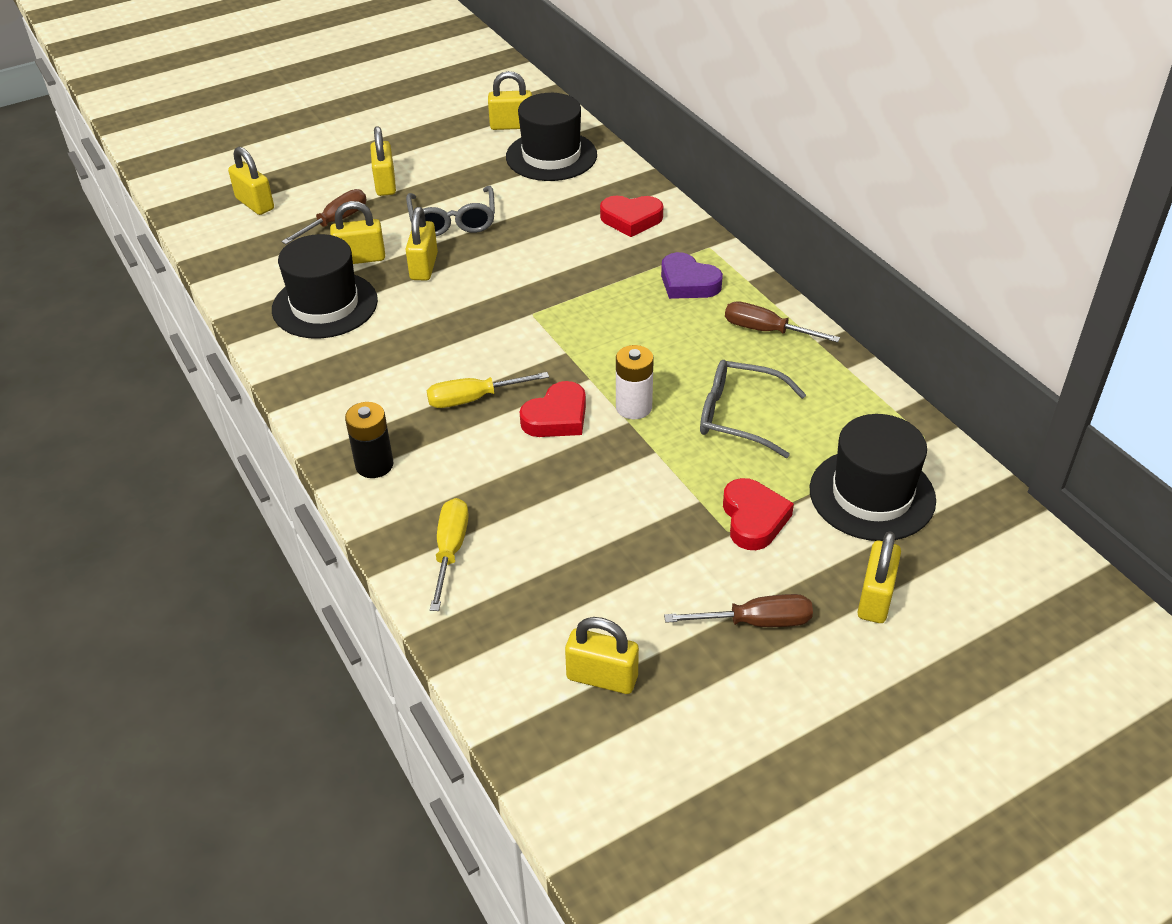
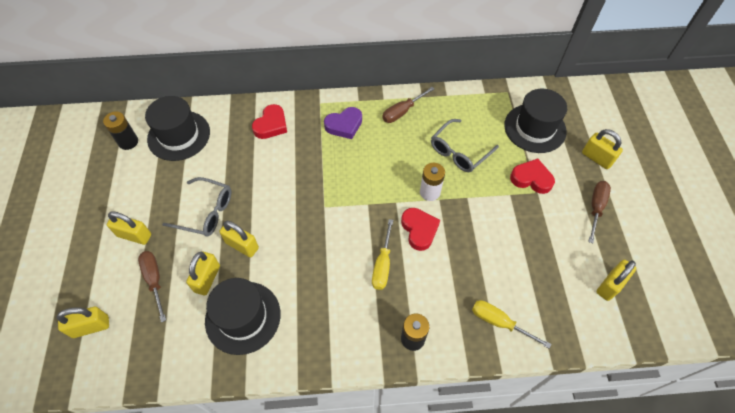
camera: 65 degrees left, 15 degrees up
yellow padlock [488,71,532,130] -> black battery [103,112,138,150]

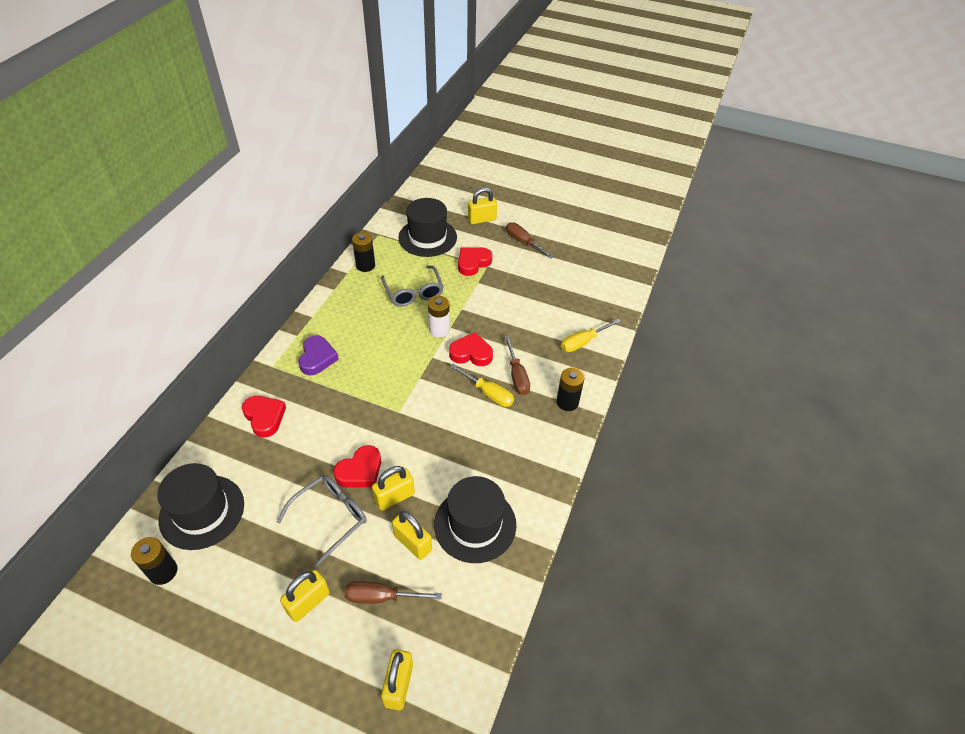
camera: 65 degrees left, 10 degrees down
brown screwdriver [382,87,434,123] -> brown screwdriver moved to [505,336,530,395]
yellow padlock [596,260,636,301] -> none
none -> red heart [334,445,381,487]
none -> black battery [352,232,375,272]

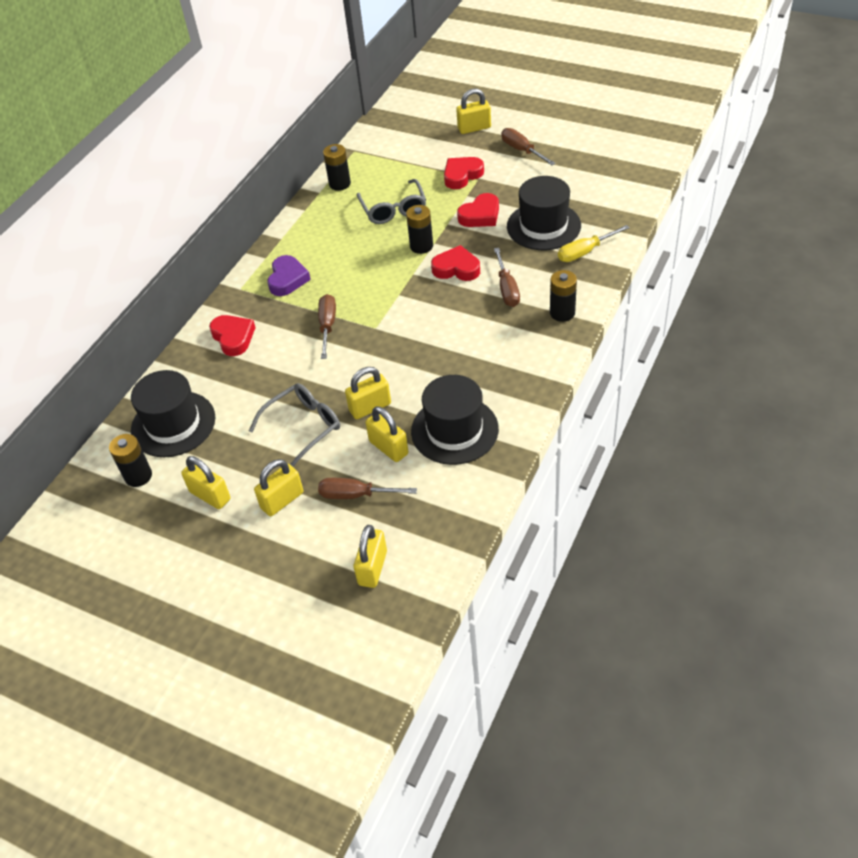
camera: 10 degrees right, 0 degrees up
red heart [334,445,381,487] -> red heart moved to [457,193,499,227]
black hat [398,198,457,257] -> black hat moved to [507,176,581,250]
white battery [428,296,450,337] -> black battery [406,205,433,254]
yellow screwdriver [450,363,514,407] -> none
none -> yellow padlock [181,456,230,509]
none -> brown screwdriver [318,294,336,359]

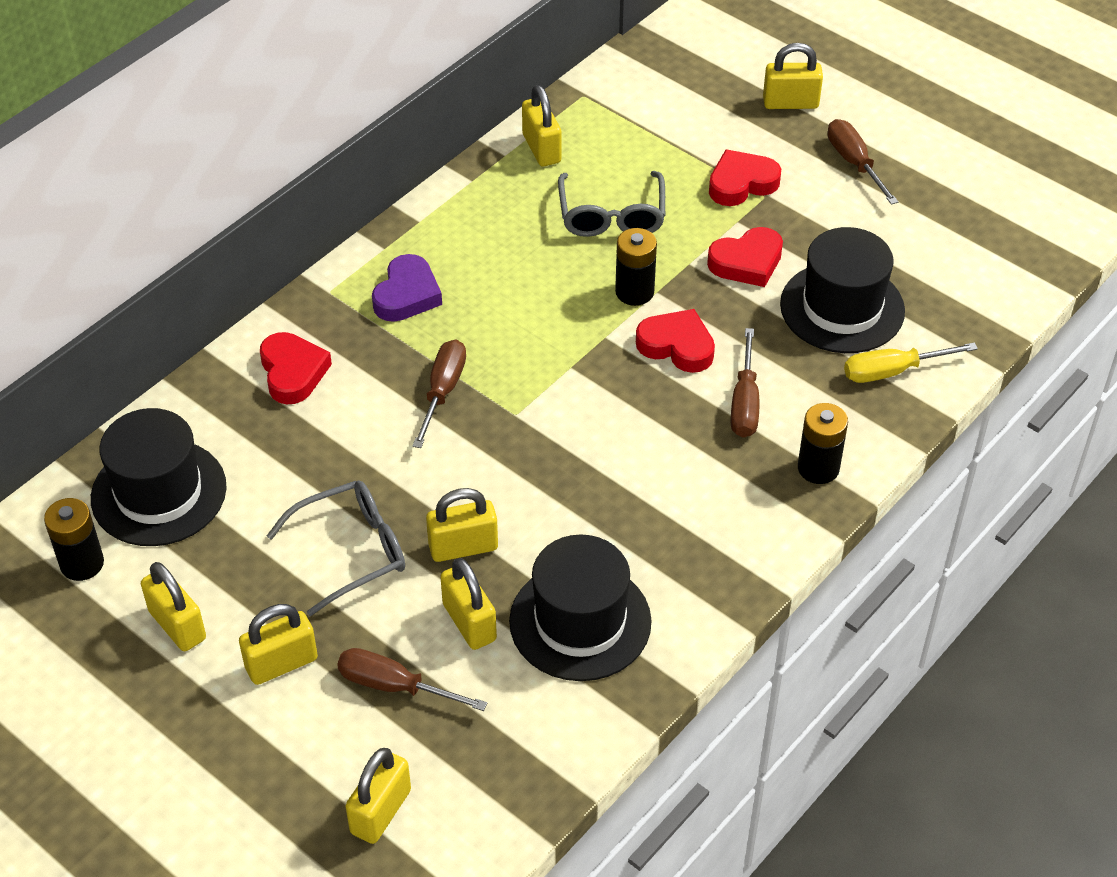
camera: 10 degrees right, 0 degrees up
black battery [323,144,351,191] -> yellow padlock [522,85,562,166]

